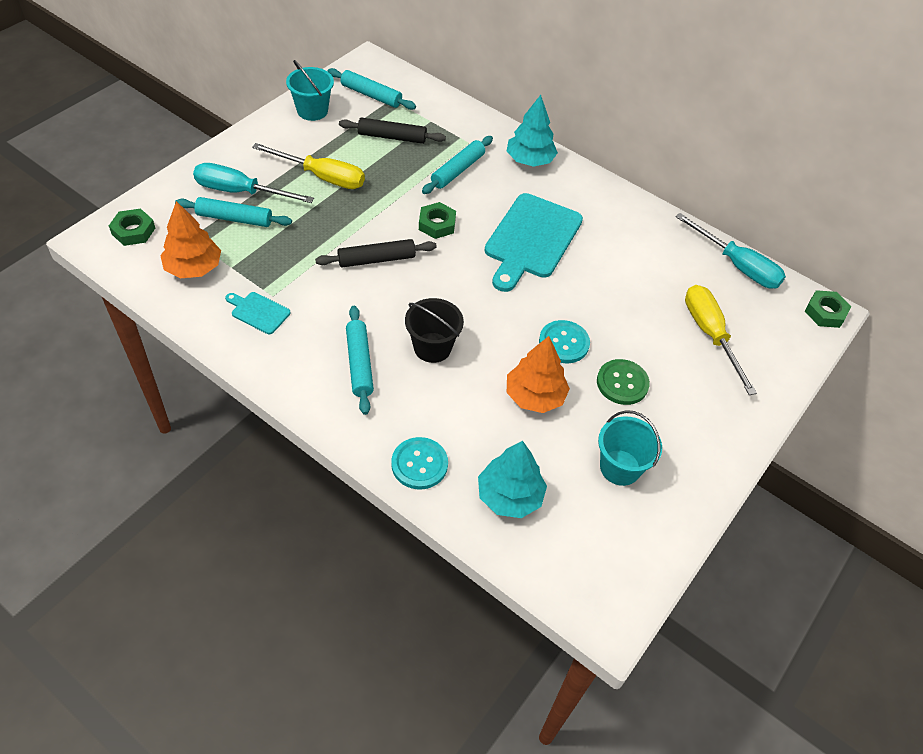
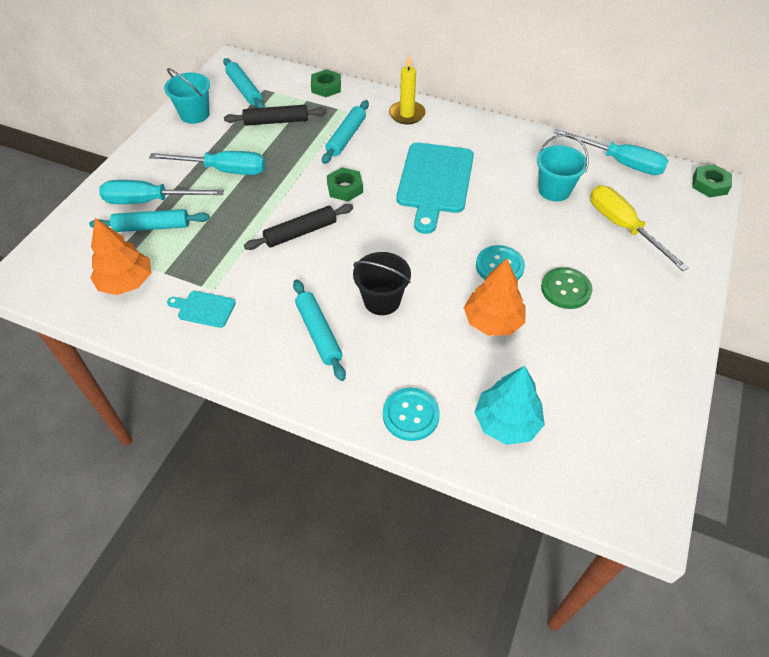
camera: 10 degrees left, 0 degrees up
green nut [109,209,155,246] -> green nut moved to [311,69,341,97]
yellow screwdriver [252,143,365,189] -> turquoise screwdriver [149,151,265,175]
turquoise rolling pin [328,68,416,110] -> turquoise rolling pin turned 45 degrees clockwise [223,58,265,108]
turquoise tree [507,95,558,167] -> yellow candle [389,55,426,124]
turquoise bucket [598,410,662,486] -> turquoise bucket moved to [537,134,589,201]

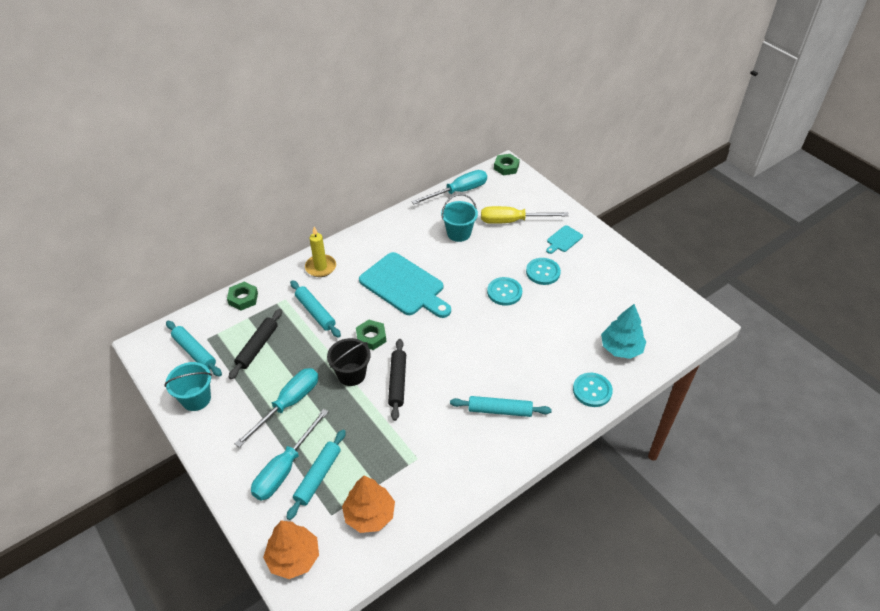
camera: 60 degrees left, 5 degrees down
turquoise cutting board [167,291,236,328] -> turquoise cutting board moved to [546,225,583,254]
turquoise rolling pin [223,58,265,108] -> turquoise rolling pin turned 45 degrees clockwise [166,321,222,377]
black bucket [353,252,411,315] -> black bucket moved to [327,338,371,386]
orange tree [464,259,526,336] -> orange tree moved to [263,521,319,579]
green button [541,267,592,309] -> turquoise button [526,258,561,285]

